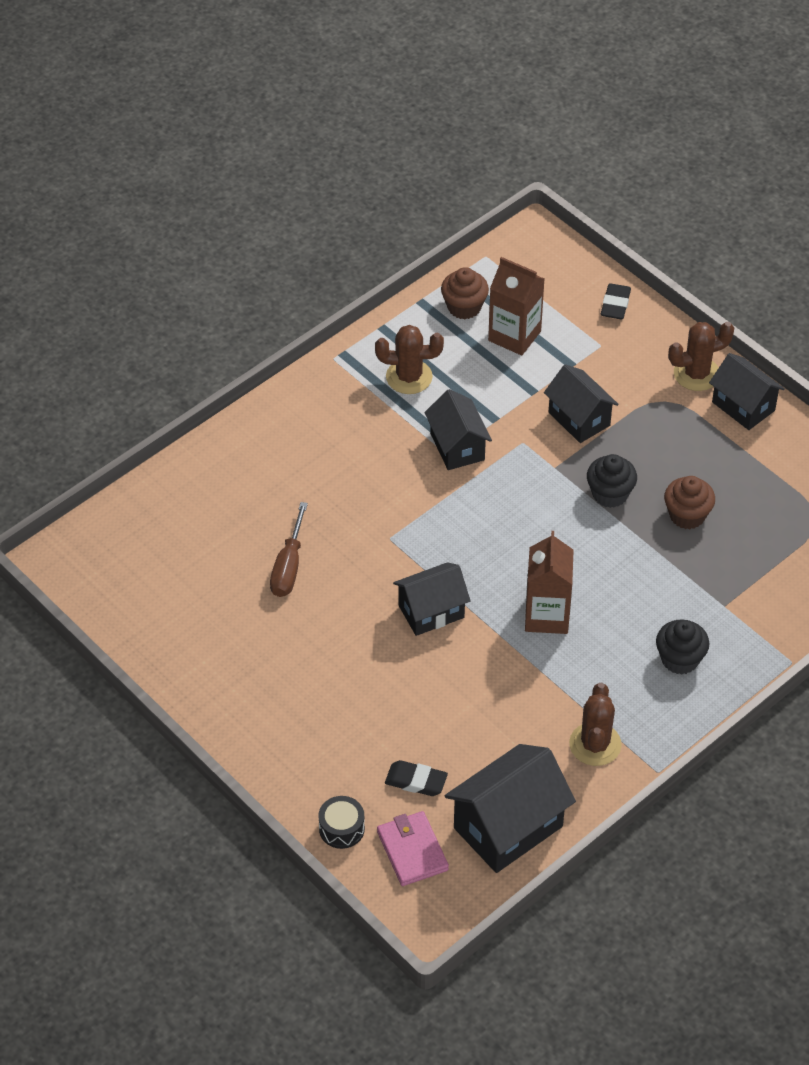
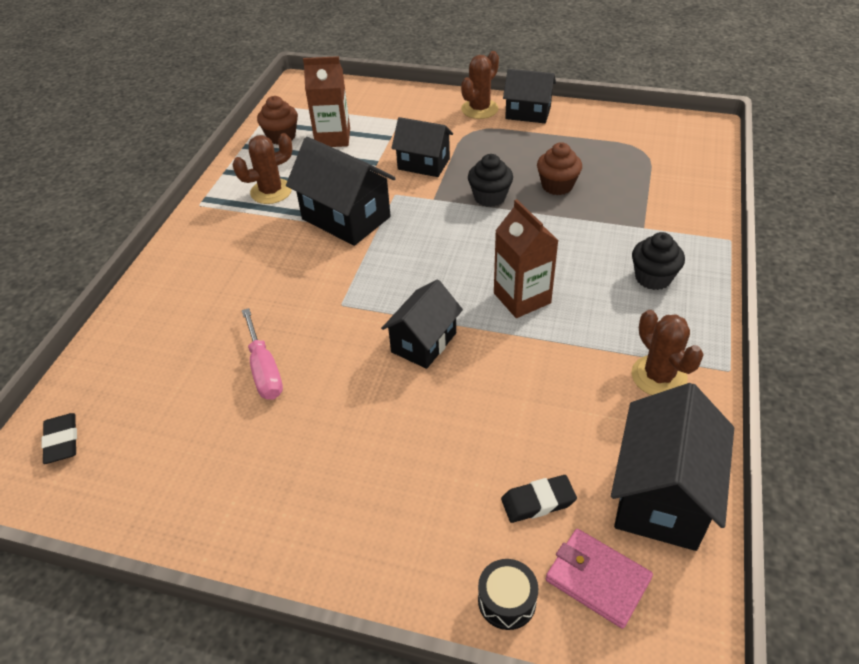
camera: 30 degrees left, 5 degrees down
brown screwdriver [270,502,308,597] -> pink screwdriver [242,308,283,400]
black house [424,389,492,470] -> black house [286,137,396,246], size x1.52
black eraser [601,283,631,319] -> black eraser moved to [41,413,77,464]

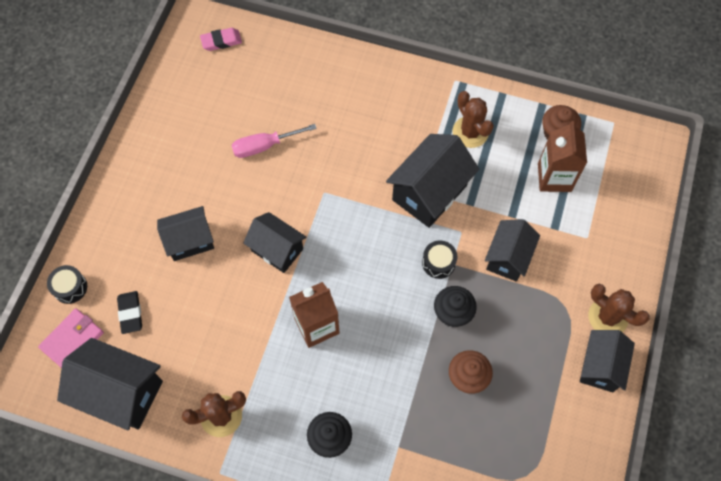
camera: 90 degrees right, 20 degrees up
black eraser [41,413,77,464] -> pink eraser [200,28,242,51]
none -> black house [157,206,214,261]
none -> black drum [422,241,457,279]

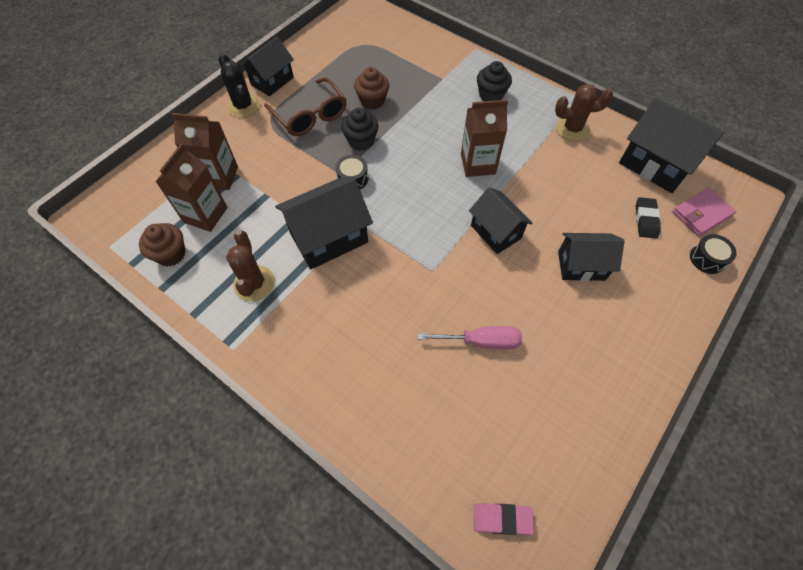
camera: 160 degrees left, 5 degrees down
black house [485,219,540,282] -> none
brown cactus [588,284,650,332] -> black cactus [219,54,260,118]
none -> brown carton [171,113,238,190]
none -> brown glasses [264,77,347,136]

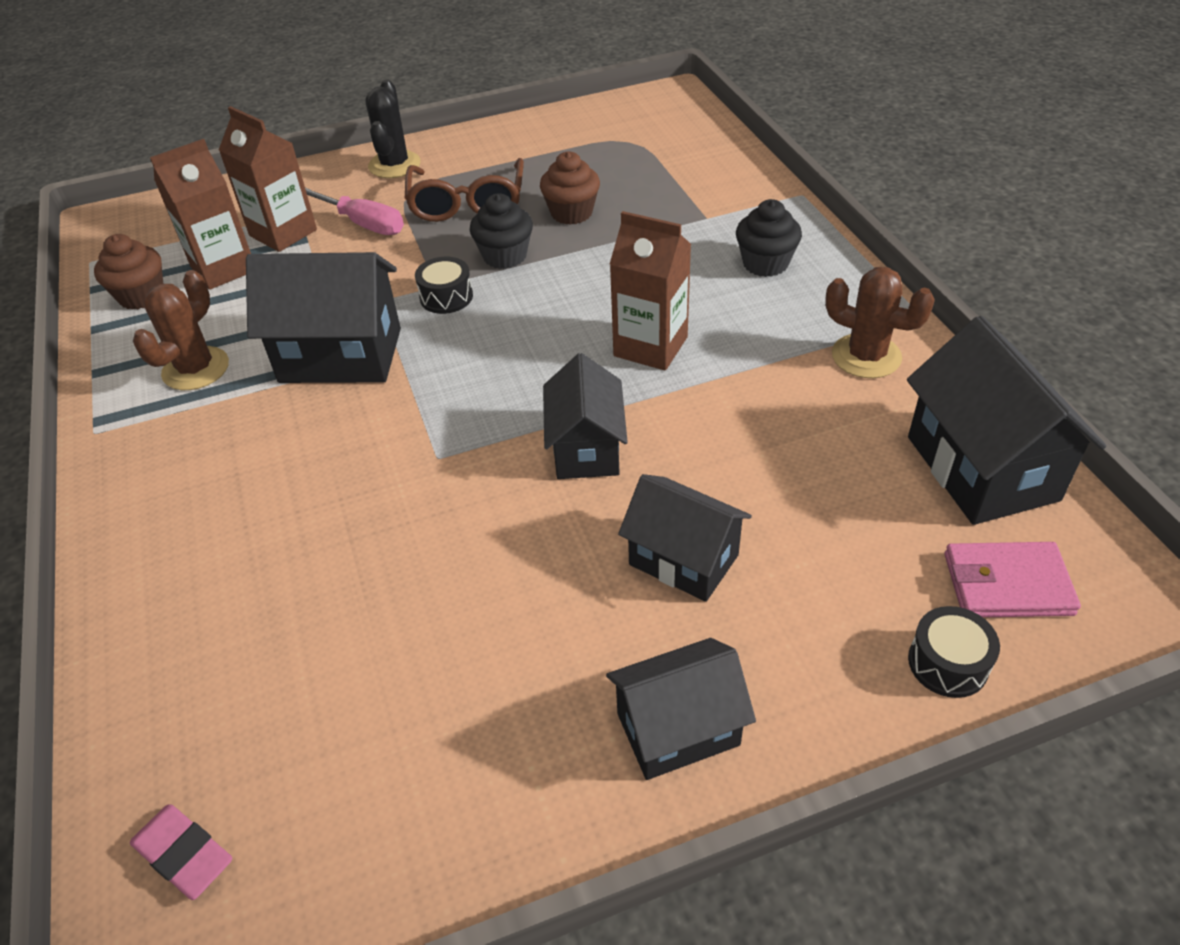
camera: 35 degrees right, 15 degrees down
black house [241,37,294,96] -> black house moved to [606,638,756,780]
pink screwdriver [417,326,522,349] -> pink screwdriver moved to [305,188,404,235]
black eraser [636,197,661,238] -> none

